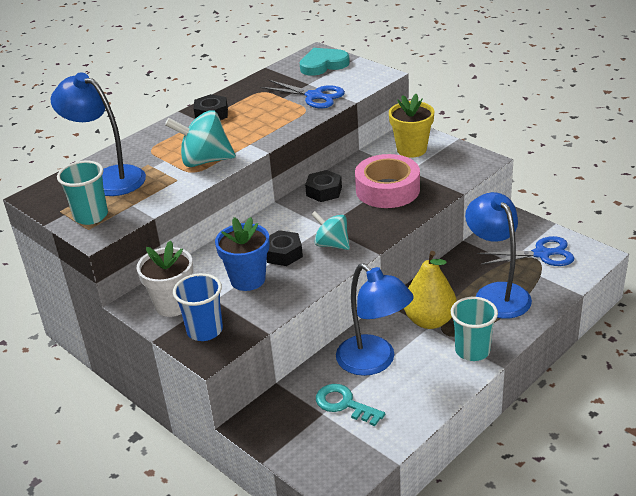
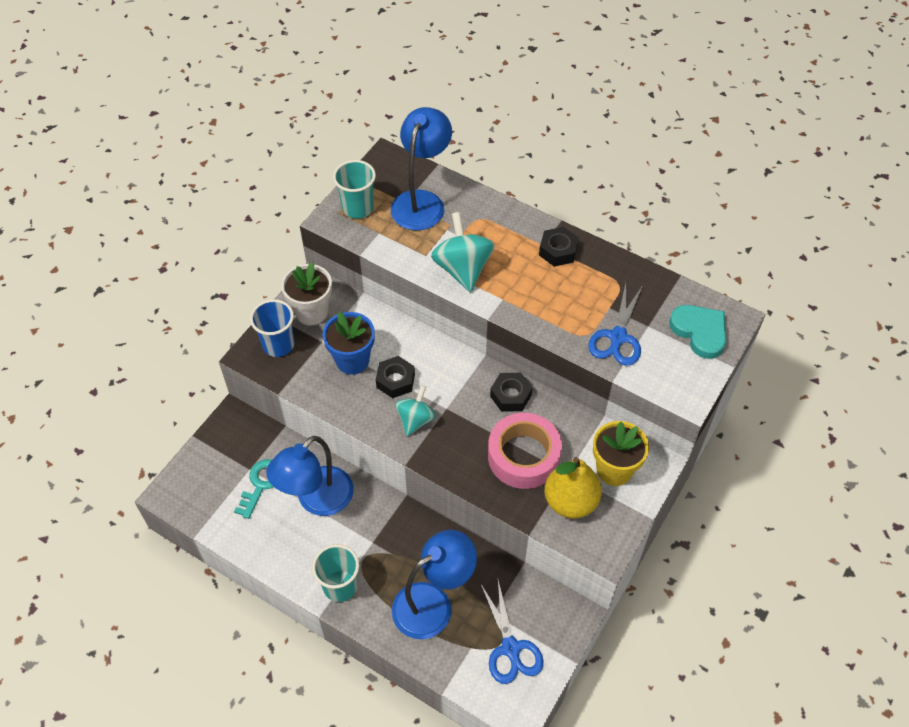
camera: 75 degrees right, 20 degrees up
yellow pear [404,251,457,329] -> yellow pear moved to [544,457,602,519]

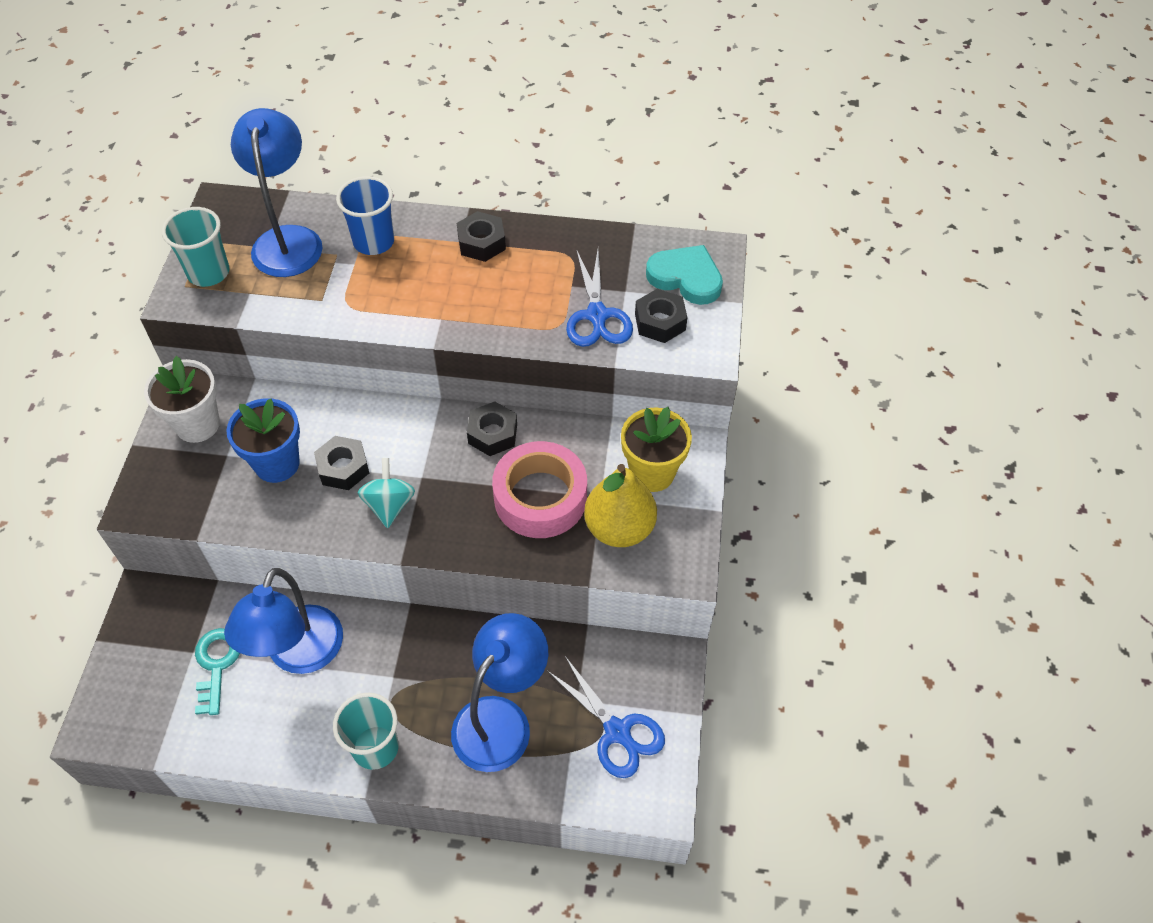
camera: 25 degrees left, 0 degrees up
blue cup [250,299,294,357] -> blue cup moved to [336,176,394,255]
turquoise spinning top [431,212,495,292] -> none
none -> black nut [635,289,687,343]

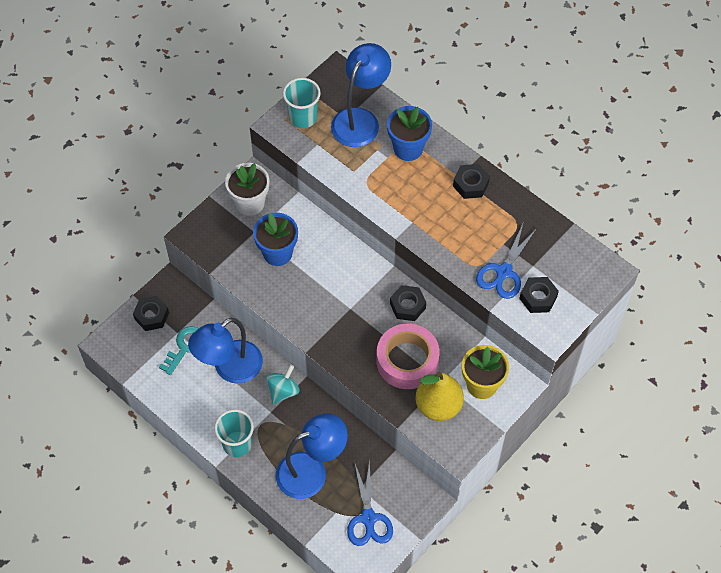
camera: 35 degrees right, 5 degrees up
black nut [314,436,369,490] -> black nut moved to [133,296,169,331]
blue cup [336,176,394,255] -> blue flower pot [387,106,432,161]
turquoise spinning top [358,458,415,528] -> turquoise spinning top moved to [266,364,299,405]
turquoise heart [646,245,723,305] -> none

